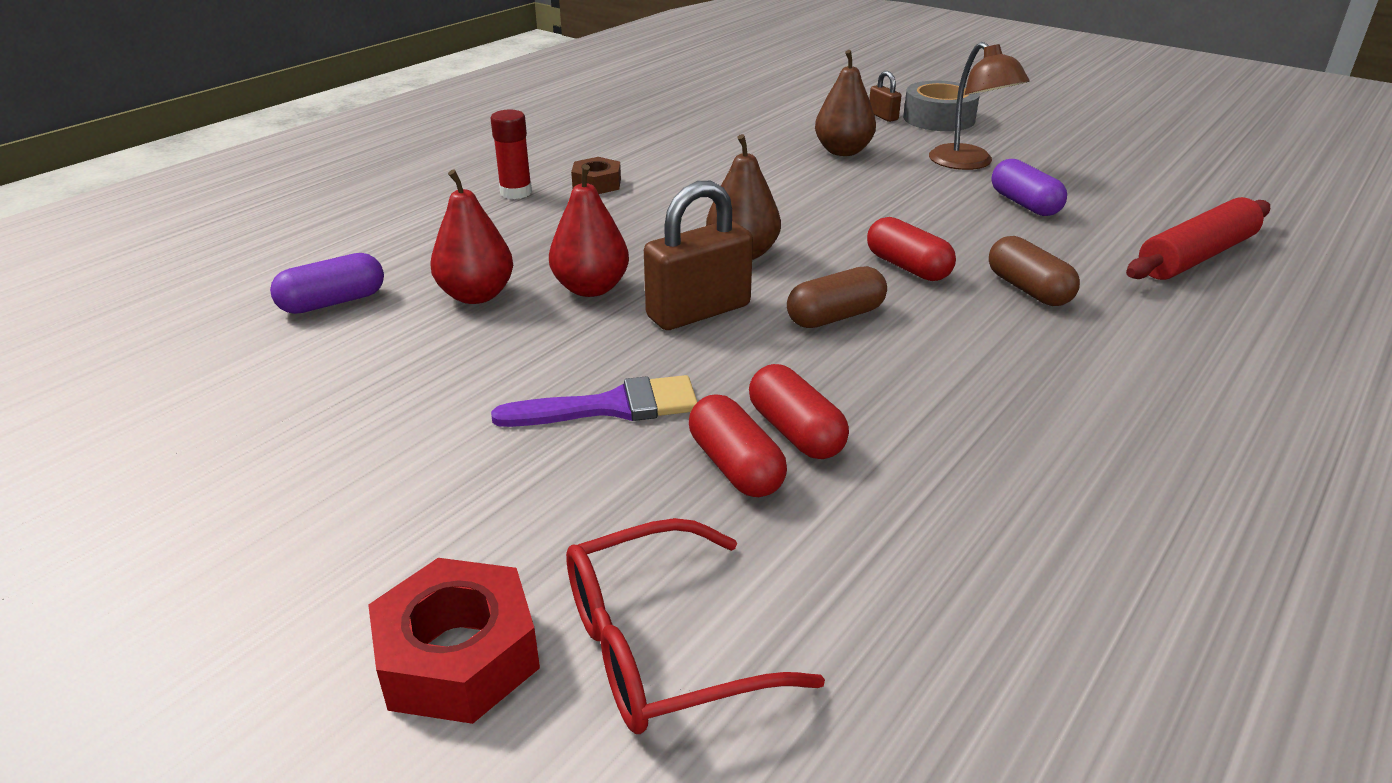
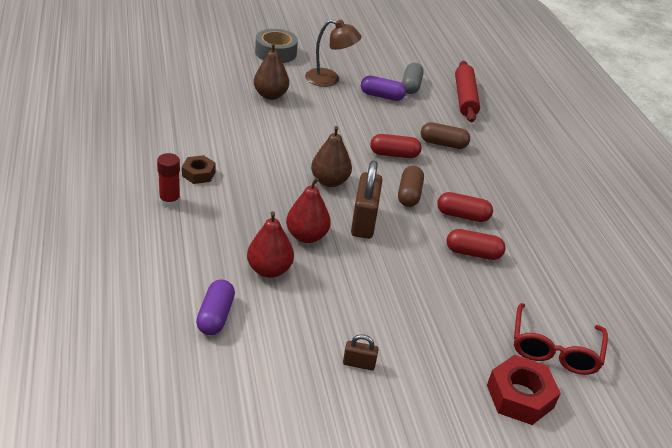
camera: 55 degrees left, 5 degrees up
purple brush [491,375,697,427] -> none
red capsule [689,394,787,497] -> red capsule moved to [437,192,493,222]
brown padlock [869,71,901,122] -> brown padlock moved to [343,334,378,370]
none -> grey capsule [402,63,424,94]

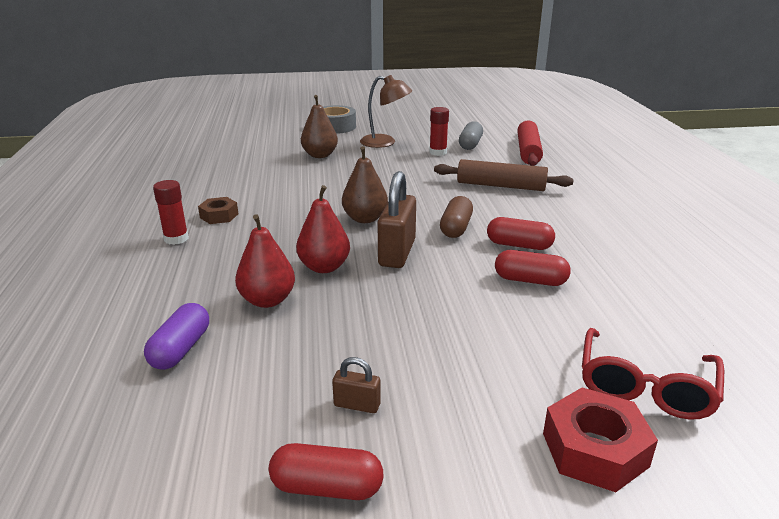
camera: 10 degrees right, 10 degrees down
purple capsule [361,76,406,101] -> red glue stick [429,107,449,156]
red capsule [370,134,422,158] -> red capsule moved to [269,443,383,500]
brown capsule [421,122,470,149] -> brown rolling pin [434,159,574,191]

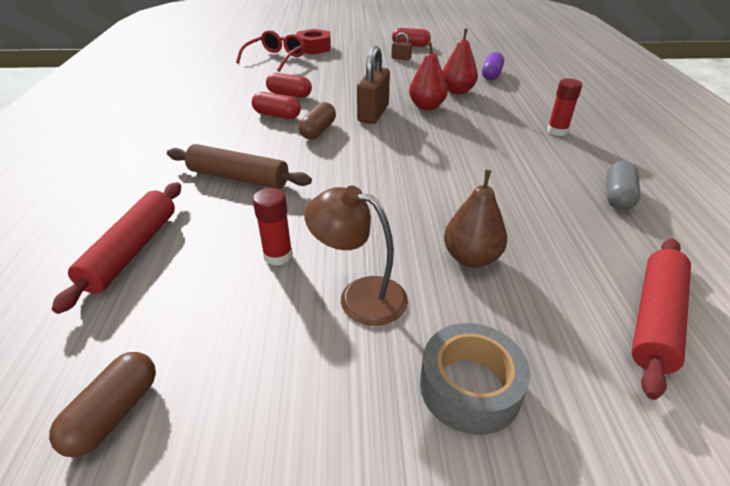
camera: 175 degrees left, 10 degrees up
brown nut [198,197,238,224] -> none
brown pear [342,146,388,223] -> none
grey capsule [459,121,483,150] -> grey capsule moved to [607,161,640,210]
none -> brown capsule [49,352,156,457]
none -> red rolling pin [631,238,691,400]

